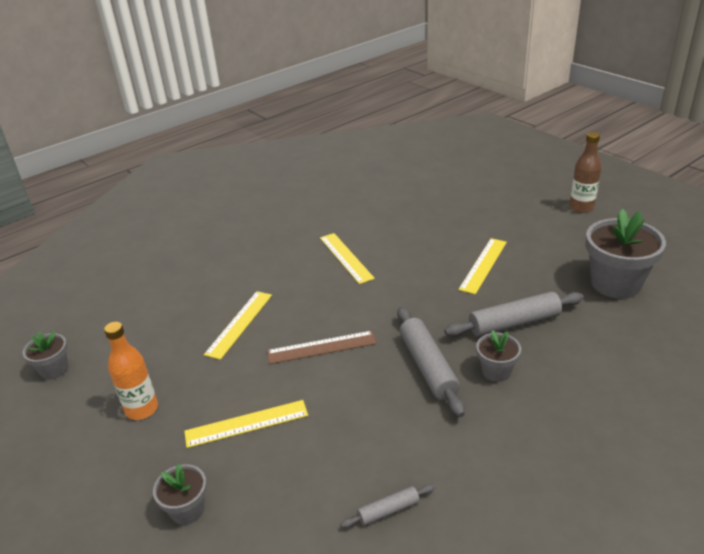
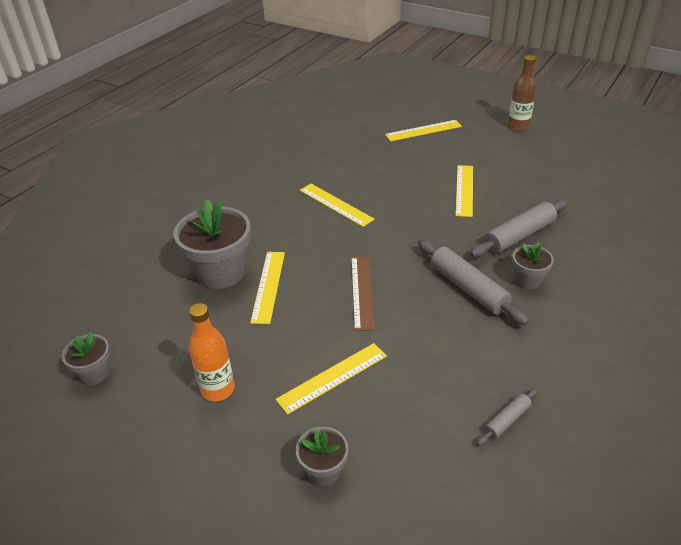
camera: 20 degrees left, 5 degrees up
brown ruler [267,331,377,364] -> brown ruler turned 60 degrees counterclockwise [351,257,375,331]
grey flower pot [586,209,666,299] -> grey flower pot moved to [174,199,251,289]
none -> yellow ruler [385,120,462,141]

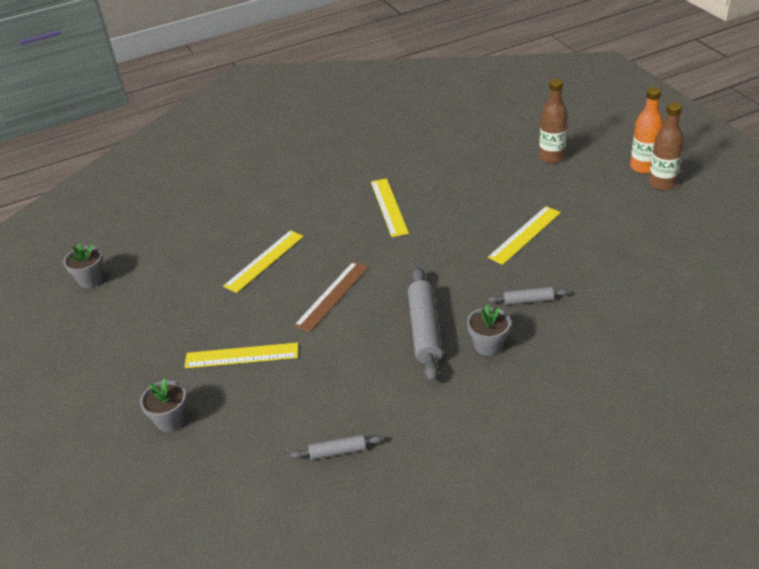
camera: 35 degrees right, 0 degrees up
grey flower pot [174,199,251,289] -> none
orange bottle [189,303,235,402] -> orange bottle moved to [630,87,664,173]
yellow ruler [385,120,462,141] -> brown bottle [539,79,568,163]
grey rolling pin [470,199,568,257] -> grey rolling pin [488,287,569,305], size x0.52

